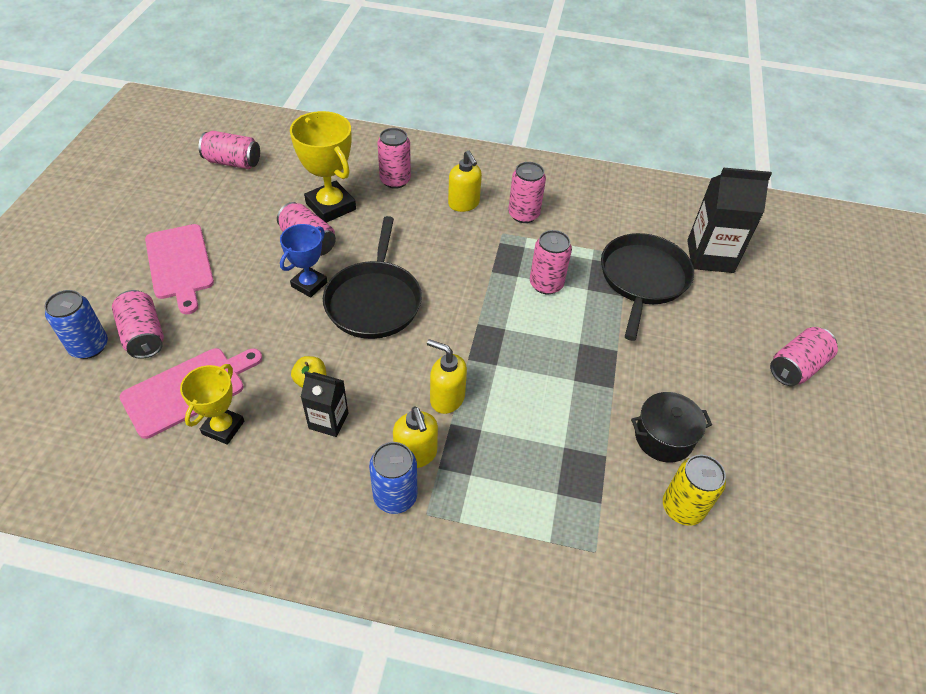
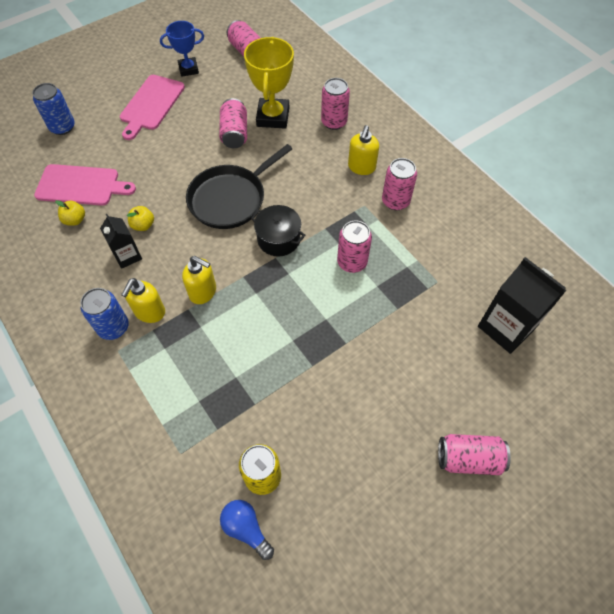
camera: 45 degrees right, 10 degrees up
pink can [112,290,164,359] -> none
yellow trophy [180,364,244,445] -> yellow apple [55,200,85,226]
blue trophy [280,224,327,298] -> blue trophy moved to [160,21,204,77]
yellow soap dispenser [427,339,467,414] -> yellow soap dispenser turned 135 degrees clockwise [182,256,216,304]
black pan [601,233,694,341] -> none
black pot [631,392,712,463] -> black pot moved to [251,205,305,256]
none -> blue light bulb [220,500,274,560]

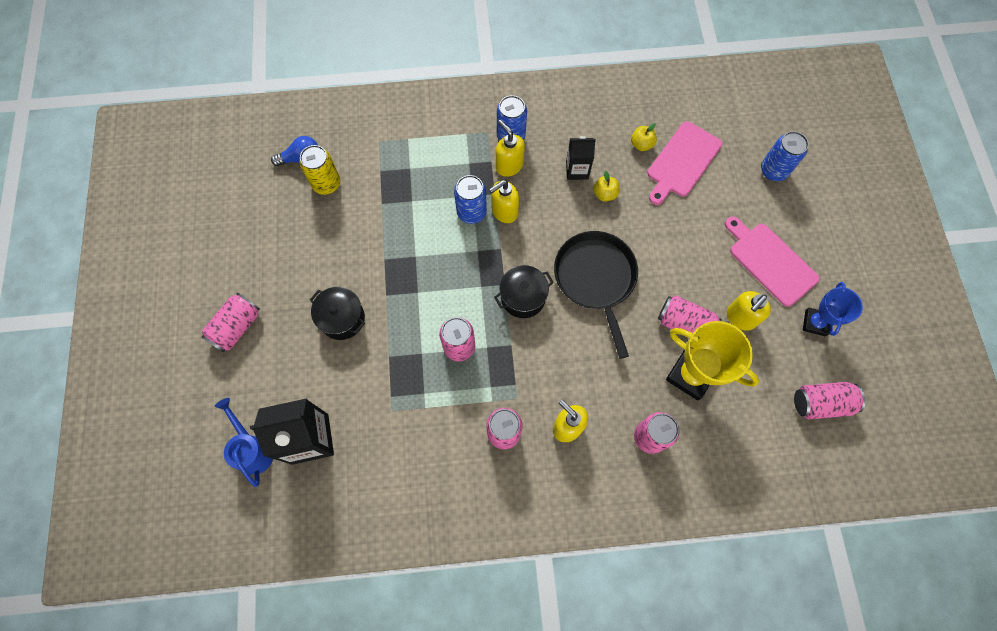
camera: 120 degrees right, 10 degrees up
none -> blue watering can [215,398,273,487]
none -> black pot [310,287,365,340]
none -> blue can [454,175,487,224]
none -> yellow soap dispenser [727,291,771,331]

